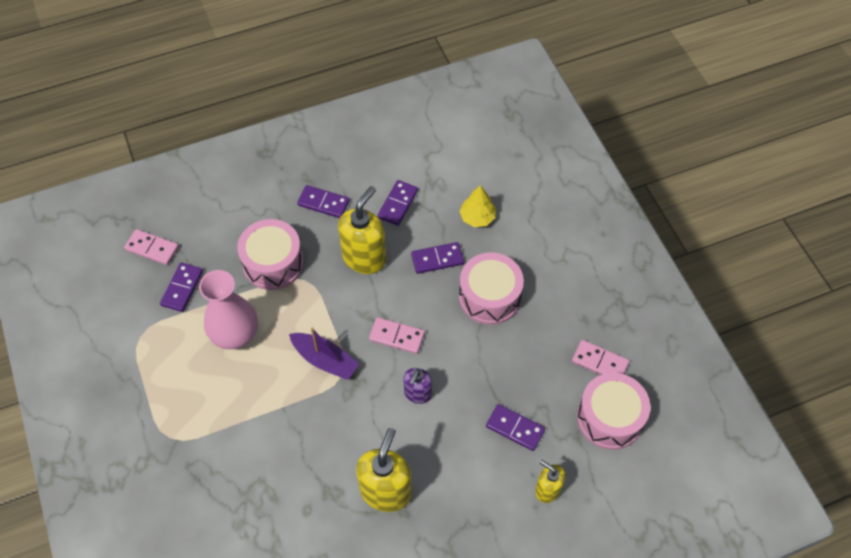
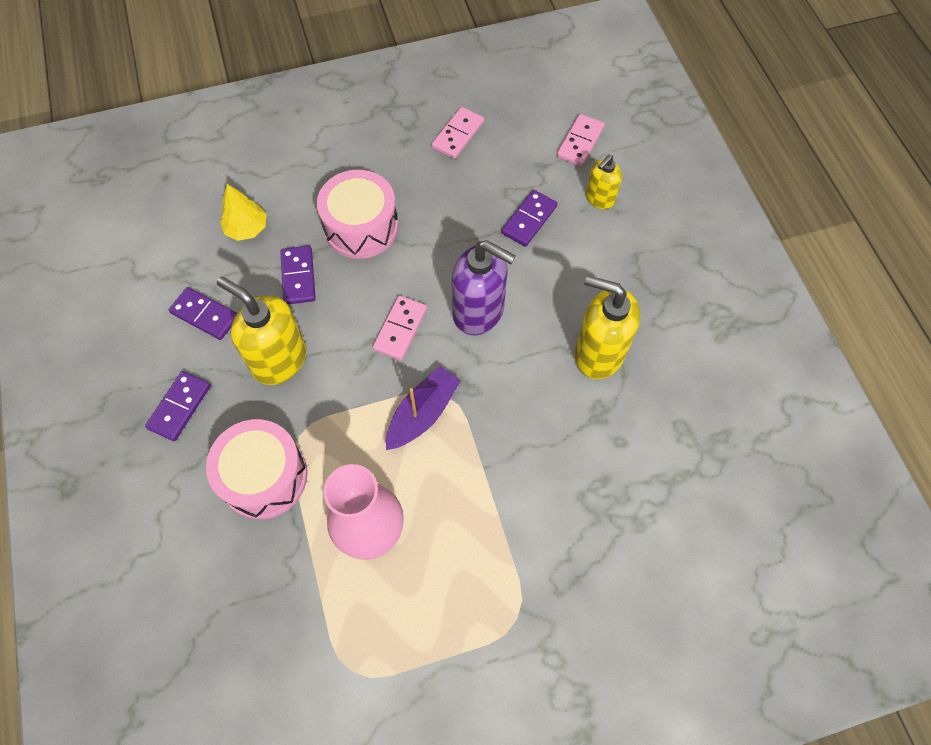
camera: 85 degrees left, 5 degrees up
pink domino [124,229,179,265] -> pink domino moved to [557,114,605,167]
purple domino [160,262,203,312] -> none
purple soap dispenser [403,368,432,404] -> purple soap dispenser [452,240,516,335], size x1.76
pink drum [577,373,651,450] -> none

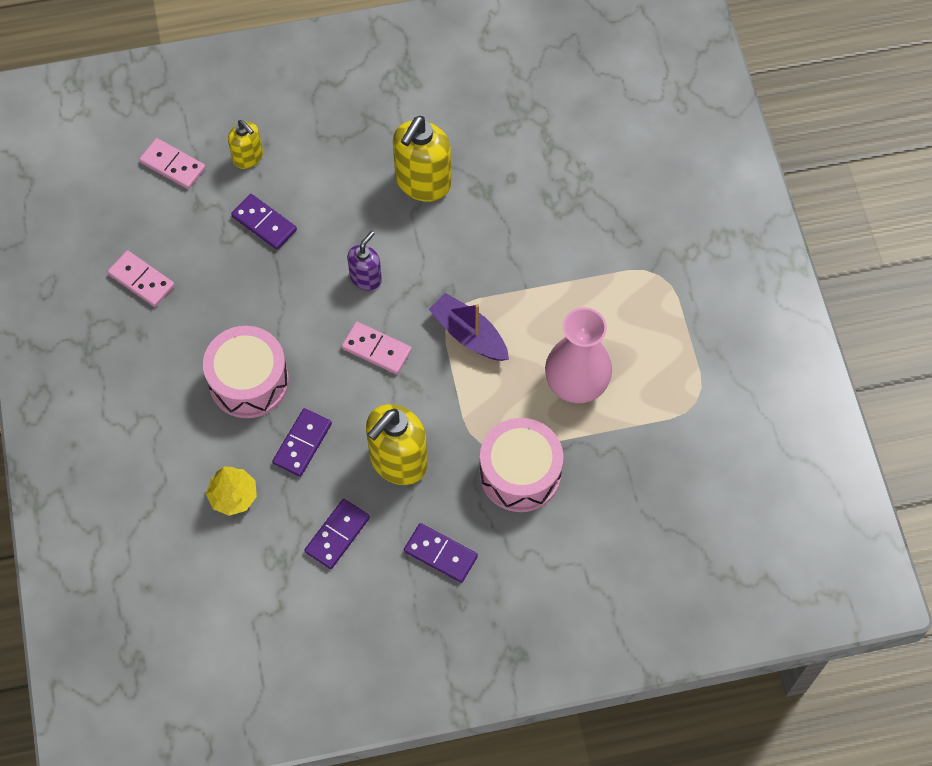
camera: 85 degrees left, 0 degrees up
purple domino [280,246,316,304] -> purple domino turned 60 degrees counterclockwise [272,408,332,477]
purple soap dispenser [452,240,516,335] -> purple soap dispenser [347,231,382,291], size x0.57

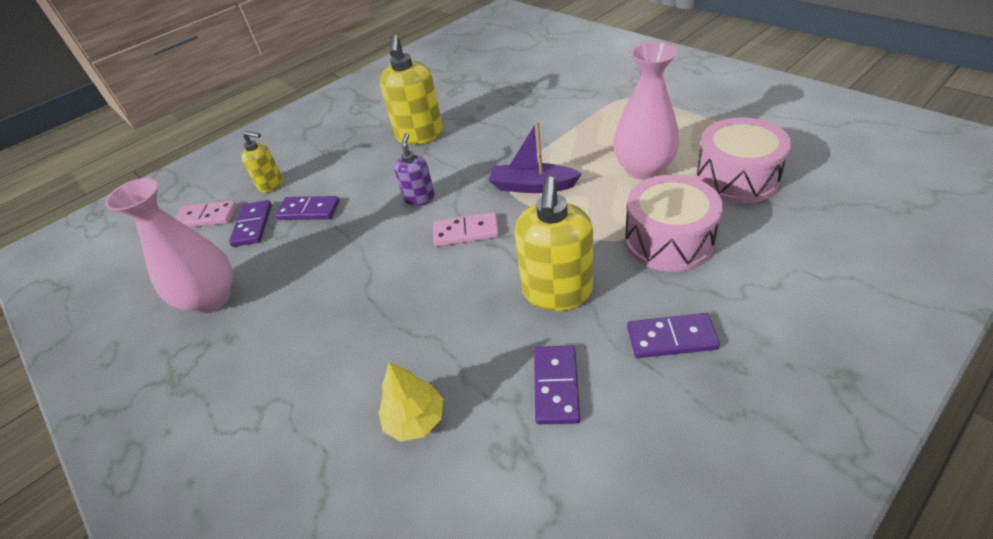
camera: 25 degrees left, 20 degrees down
pink domino [108,250,175,307] -> pink vase [105,178,232,313]
pink drum [203,326,289,418] -> pink drum moved to [695,118,791,204]
purple domino [272,408,332,477] -> purple domino moved to [229,200,272,247]

